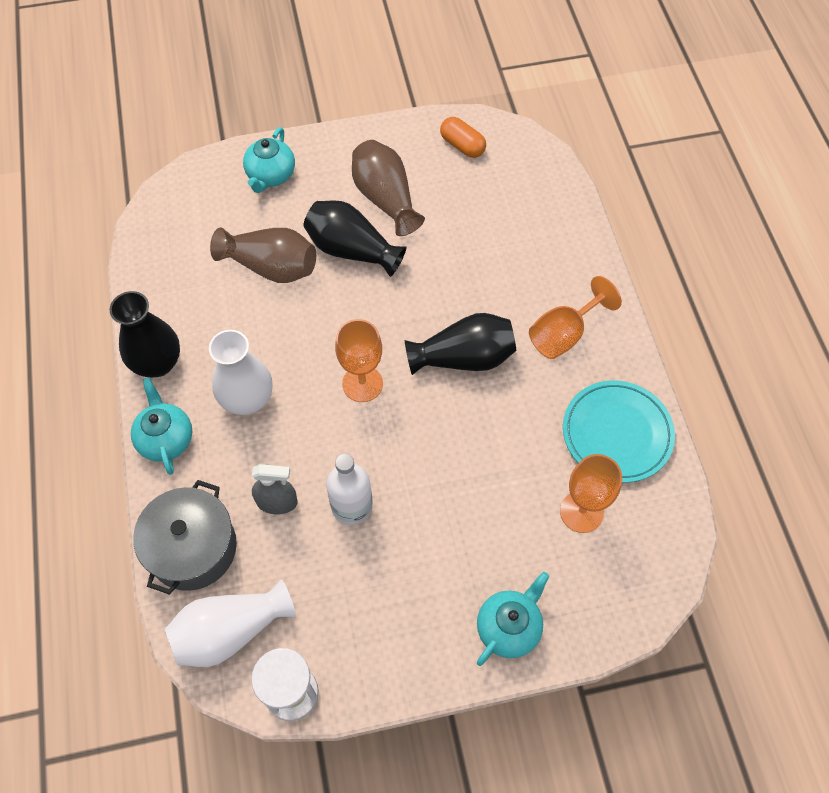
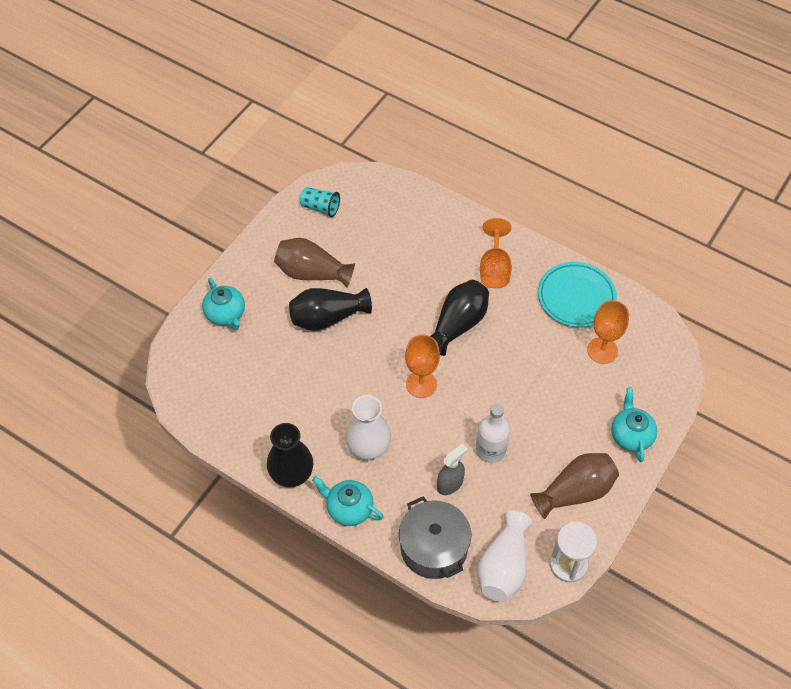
camera: 45 degrees left, 5 degrees down
brown vase [210,228,316,283] -> brown vase moved to [530,453,619,519]
orange capsule [440,117,486,158] -> turquoise cup [300,187,340,217]

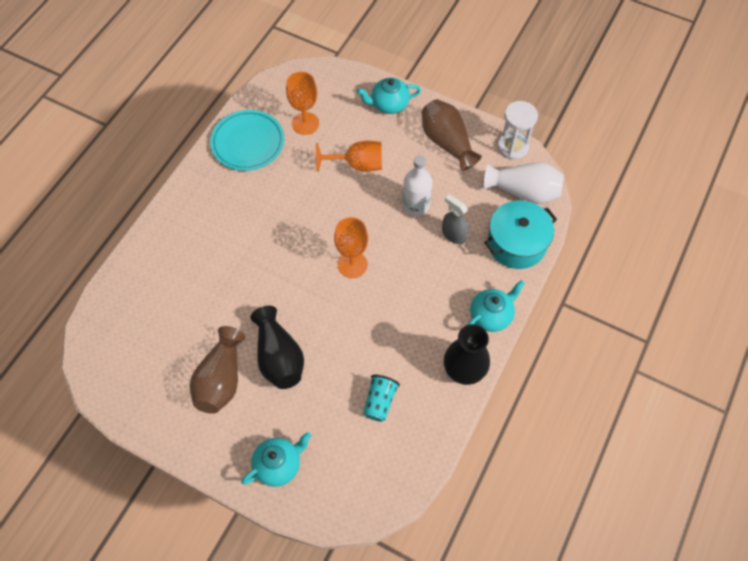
camera: 95 degrees left, 5 degrees up
turquoise cup [300,187,340,217] -> turquoise cup moved to [363,375,400,422]
turquoise teapot [312,476,384,526] -> turquoise teapot turned 150 degrees counterclockwise [467,280,525,332]
white vase [345,395,391,460] -> none
grey pot [399,496,471,579] -> turquoise pot [484,200,557,269]
black vase [431,280,489,356] -> none
orange goblet [480,218,512,288] -> orange goblet moved to [316,141,382,172]

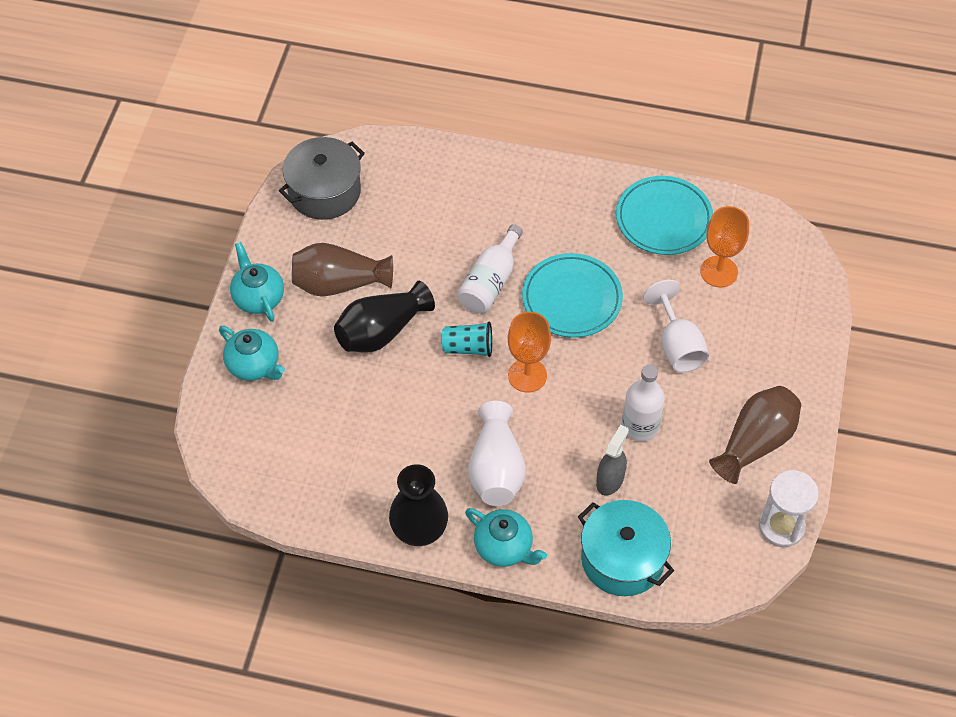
camera: 75 degrees right, 5 degrees down
orange goblet [316,141,382,172] -> white goblet [643,280,709,373]
turquoise teapot [357,78,421,114] -> turquoise teapot moved to [230,242,284,322]
turquoise cup [363,375,400,422] -> turquoise cup moved to [442,322,492,357]
white vase [484,163,564,204] -> white vase moved to [468,401,526,506]
none -> grey pot [279,137,365,220]
none -> white bottle [457,224,523,313]
none -> turquoise plate [522,253,623,338]

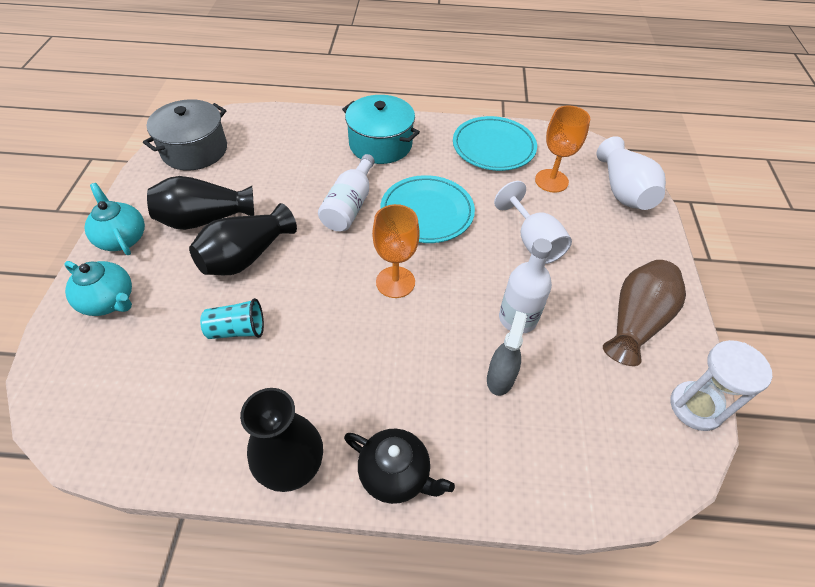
camera: 10 degrees left, 5 degrees down
brown vase [292,243,393,297] -> black vase [147,176,254,230]
turquoise cup [442,322,492,357] -> turquoise cup moved to [200,298,264,339]
turquoise teapot [465,508,547,567] -> black teapot [344,429,455,504]
white vase [468,401,526,506] -> white vase moved to [597,136,666,210]
turquoise pot [578,500,674,596] -> turquoise pot moved to [342,95,420,164]

